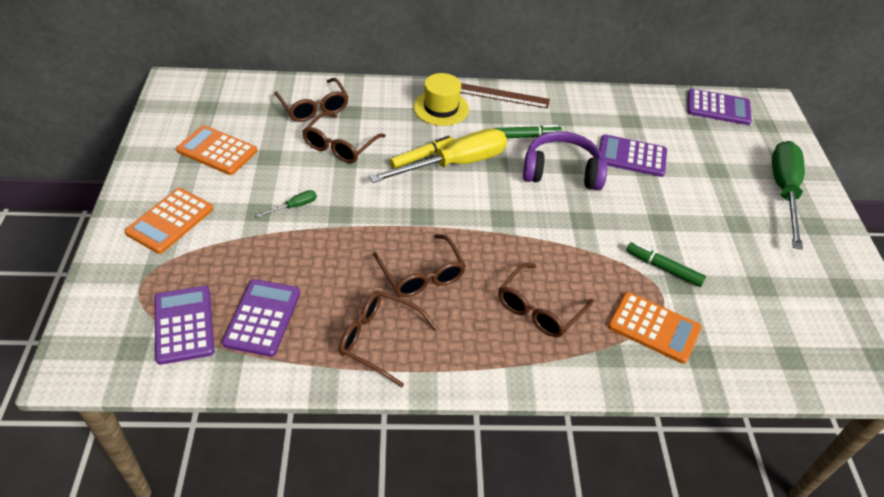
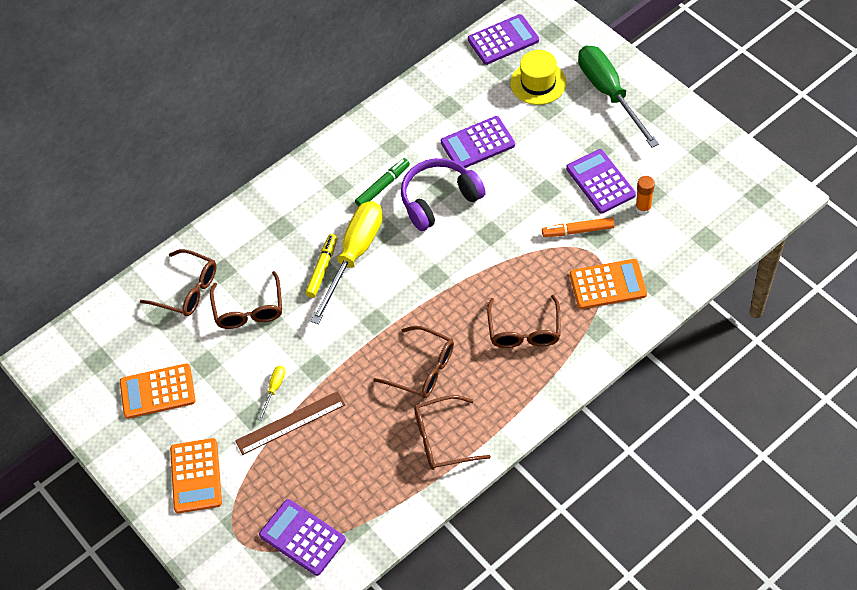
camera: 30 degrees left, 10 degrees up
purple calculator [222,279,300,357] -> purple calculator moved to [566,149,636,214]
green screwdriver [256,190,317,218] -> yellow screwdriver [258,366,285,421]
yellow hat [414,73,469,126] -> yellow hat moved to [510,50,566,105]
brown ruler [460,83,550,109] -> brown ruler moved to [235,391,345,455]
green marker [626,242,706,287] -> orange marker [542,217,614,237]
none -> orange glue stick [635,176,655,215]

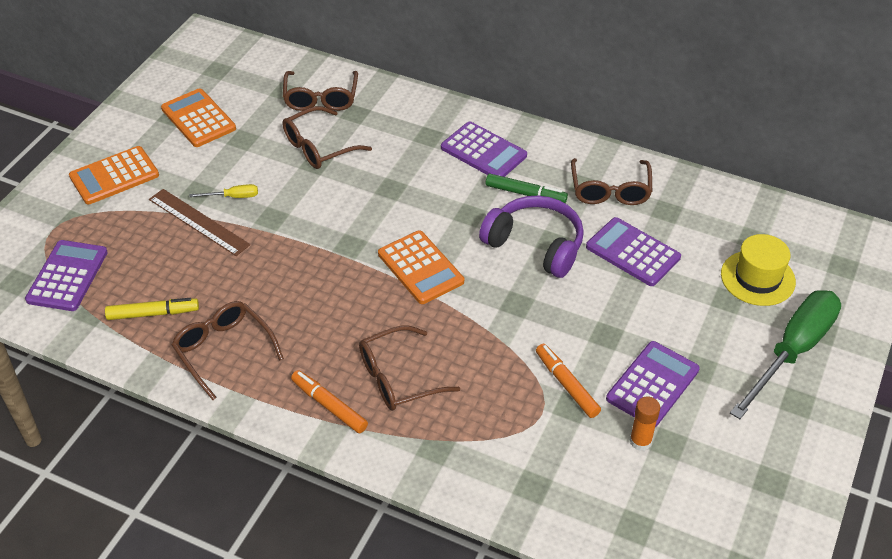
camera: 60 degrees right, 10 degrees down
yellow marker [305,234,338,298] -> yellow marker moved to [105,298,199,320]
yellow screwdriver [311,201,383,324] -> none
brown glasses [373,326,454,398] -> brown glasses moved to [571,158,652,205]
purple calculator [468,14,539,65] -> purple calculator moved to [441,121,527,177]
orange calculator [570,259,647,309] -> orange calculator moved to [378,230,464,304]
none -> orange marker [291,370,368,433]

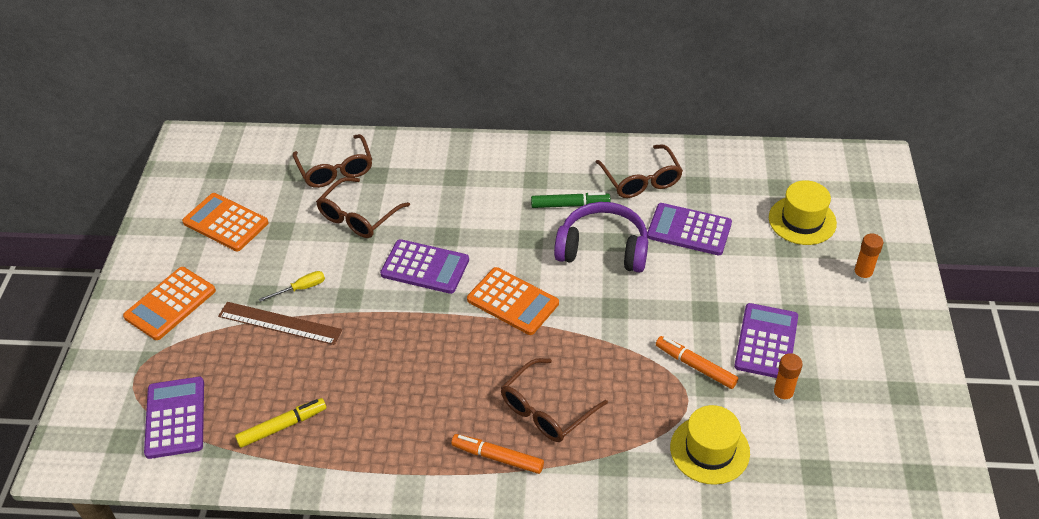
camera: 20 degrees left, 0 degrees up
brown glasses [172,301,284,400] -> none
purple calculator [441,121,527,177] -> purple calculator moved to [380,239,469,294]
green screwdriver [730,290,841,419] -> orange glue stick [853,234,883,282]
none -> yellow hat [670,405,750,485]

